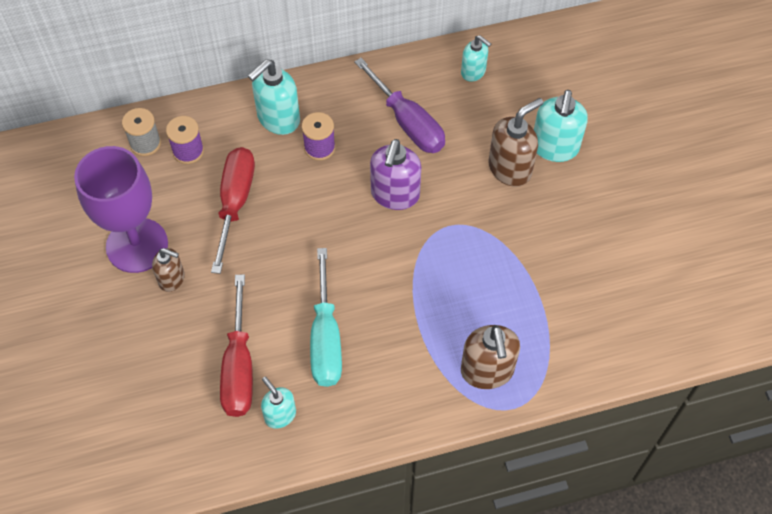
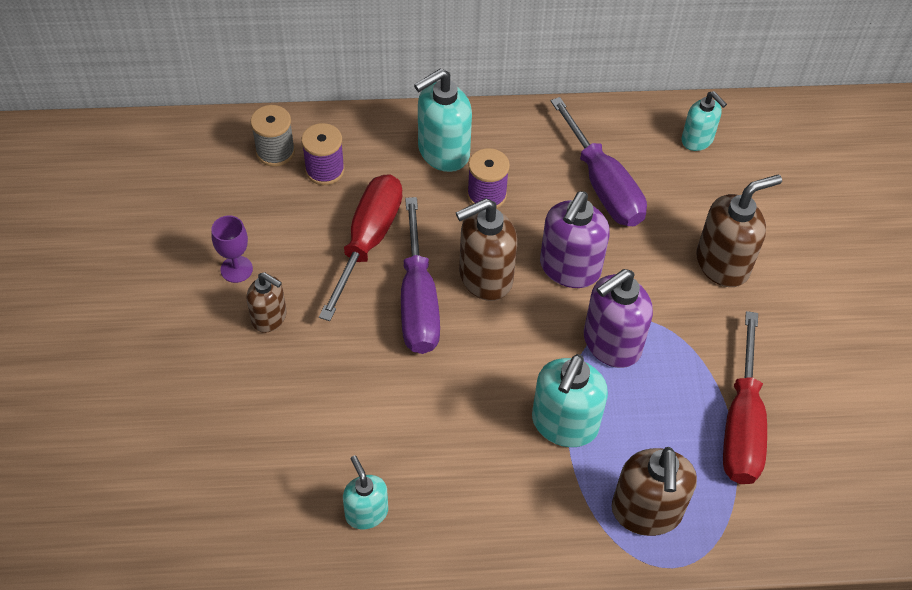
camera: 10 degrees right, 5 degrees down
purple goblet [74,146,168,273] -> purple goblet [211,216,253,283], size x0.41
red screwdriver [220,274,253,417] -> red screwdriver moved to [723,311,767,484]
turquoise screwdriver [310,248,342,387] -> none
turquoise soap dispenser [534,90,588,162] -> turquoise soap dispenser moved to [532,354,608,447]
none -> purple screwdriver [401,197,440,354]
none -> brown soap dispenser [456,198,517,301]
none -> purple soap dispenser [584,269,653,368]

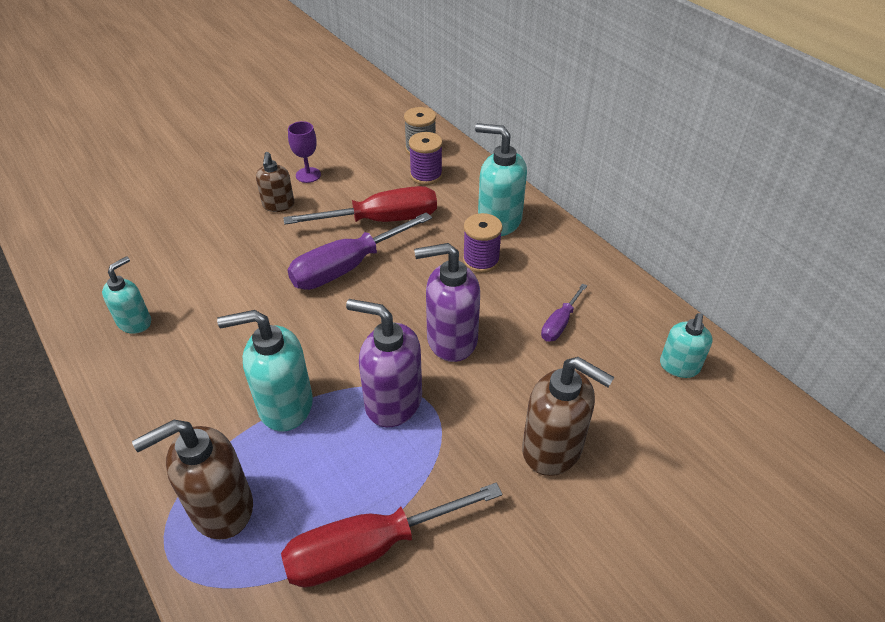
camera: 60 degrees right, 10 degrees down
brown soap dispenser [456,198,517,301] -> none
purple screwdriver [551,97,647,226] -> purple screwdriver [541,283,587,342], size x0.50

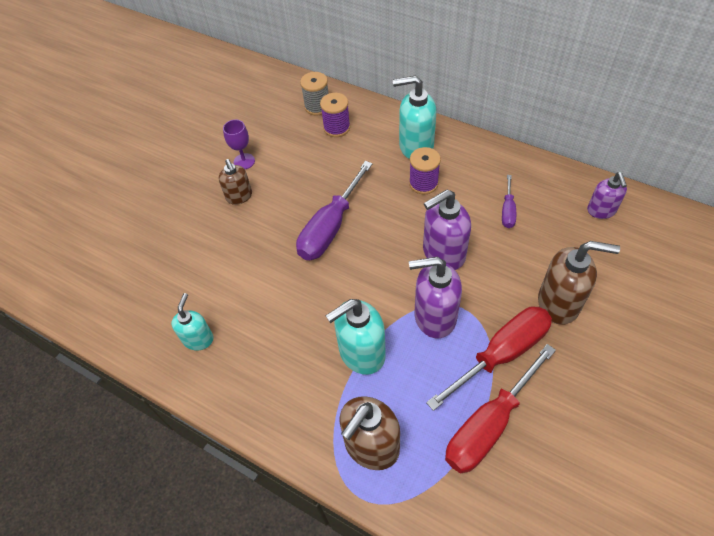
camera: 20 degrees left, 10 degrees up
red screwdriver [283,186,437,225] -> red screwdriver moved to [426,306,552,411]
turquoise soap dispenser [660,313,713,378] -> purple soap dispenser [587,172,627,219]

